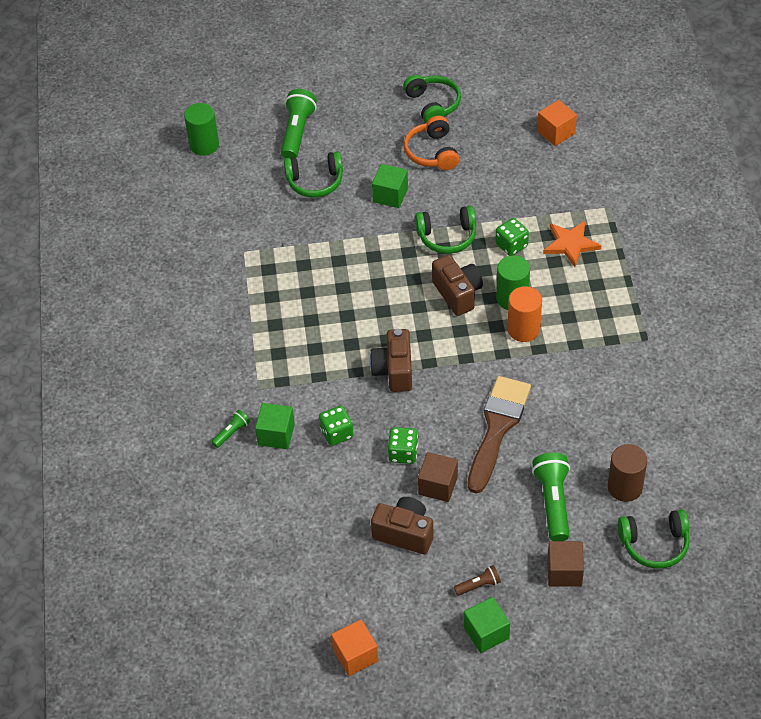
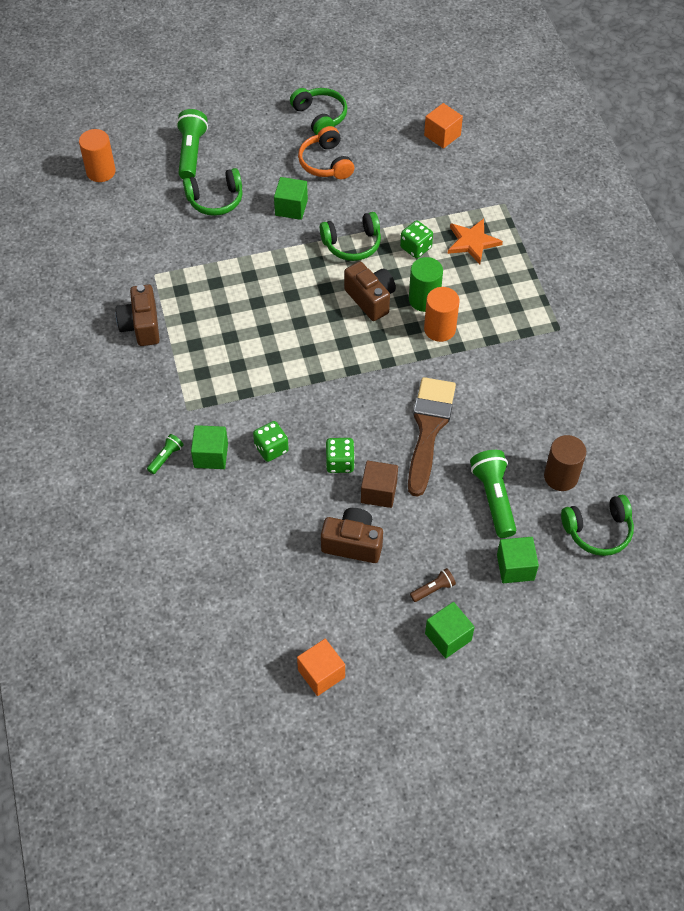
camera: 10 degrees left, 5 degrees up
green cylinder [184,103,219,156] -> orange cylinder [79,129,116,182]
brown camera [370,329,412,392] -> brown camera moved to [116,285,160,346]
brown cube [547,541,584,587] -> green cube [497,537,539,583]

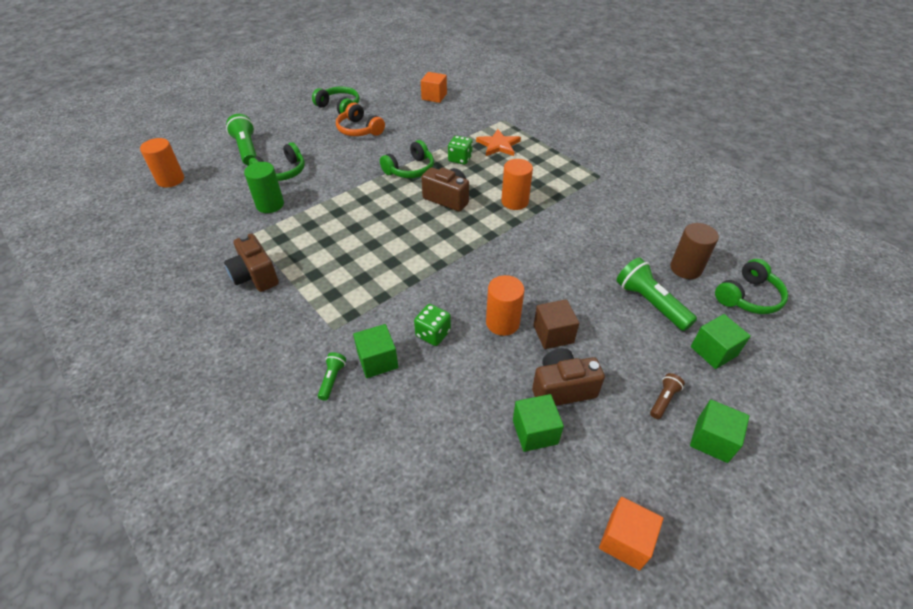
camera: 25 degrees left, 10 degrees down
green cube [274,177,308,220] -> green cube moved to [513,394,564,452]
green dice [325,438,355,473] -> orange cylinder [486,275,524,336]
brown brush [408,377,456,497] -> none
green cylinder [409,257,443,312] -> green cylinder moved to [244,162,284,213]

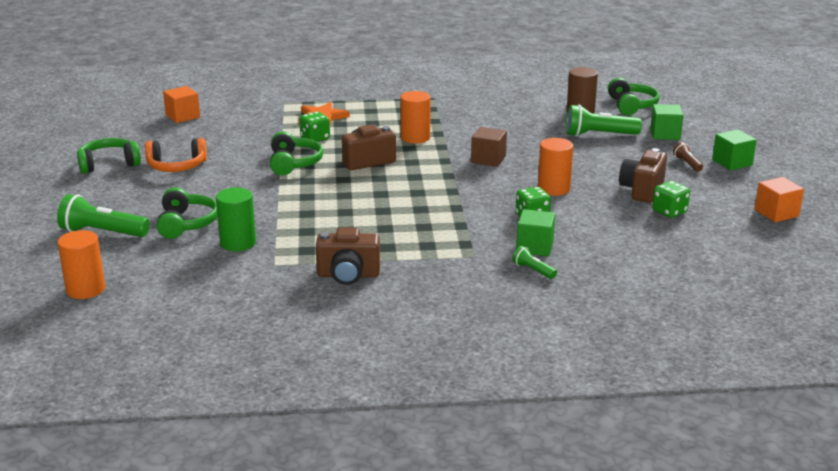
camera: 55 degrees left, 20 degrees down
green cube [513,394,564,452] -> green dice [652,181,690,218]
brown cube [533,299,579,349] -> brown cube moved to [471,127,507,167]

